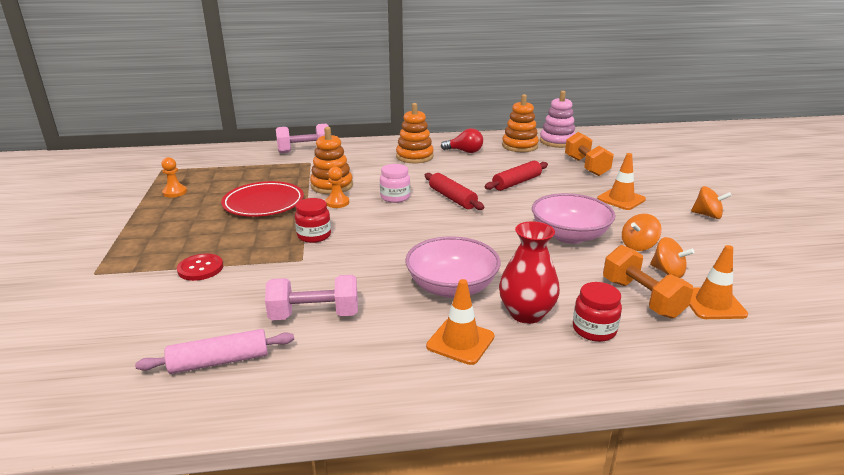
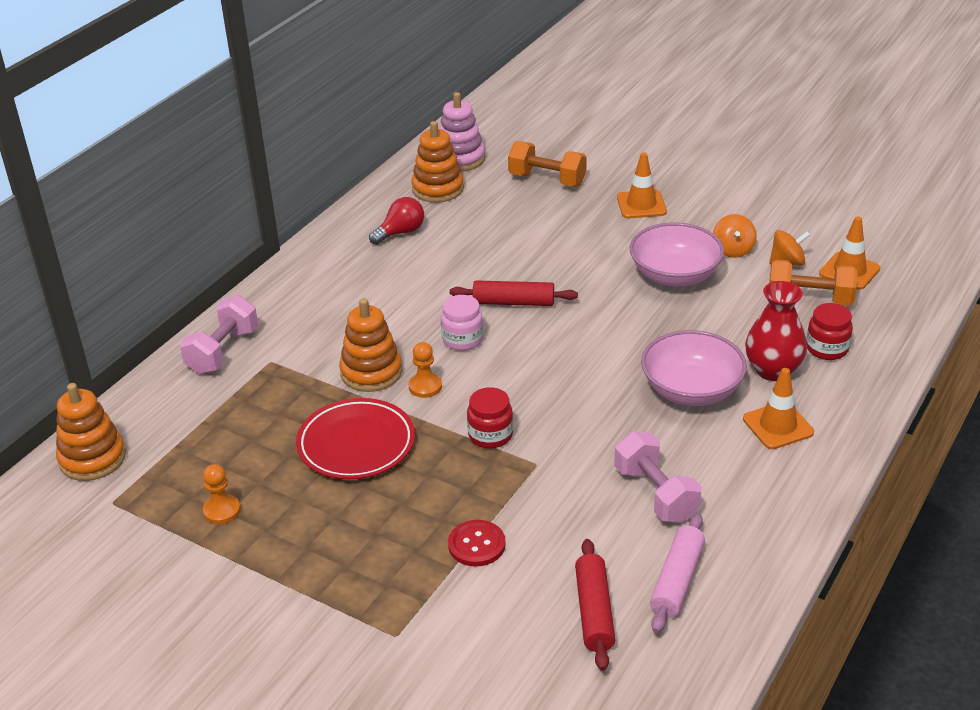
camera: 50 degrees left, 10 degrees up
pink dumbbell [265,275,358,320] -> pink dumbbell turned 60 degrees counterclockwise [614,431,702,522]
orange stacking toy [396,103,434,163] -> orange stacking toy moved to [56,383,126,481]
red rolling pin [484,161,548,191] -> red rolling pin moved to [575,539,615,671]
orange spinning top [691,186,732,219] -> none

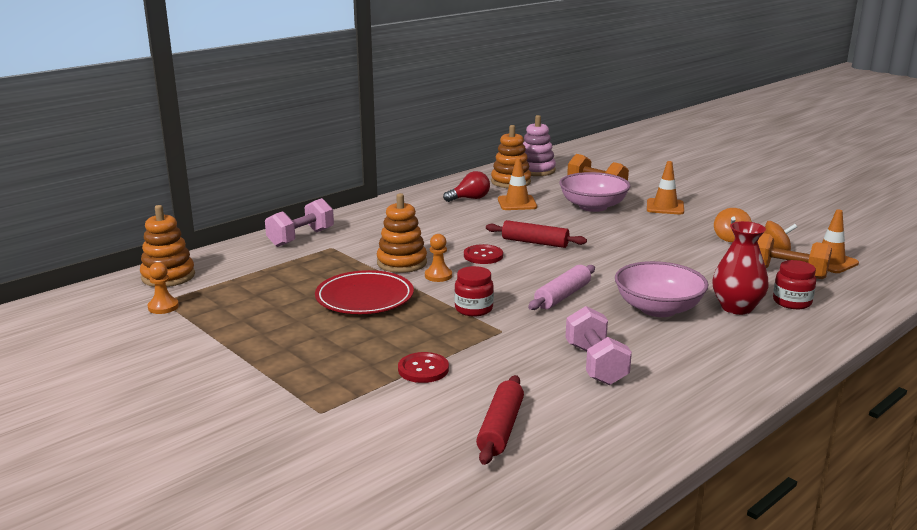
camera: 15 degrees right, 15 degrees down
orange pawn [203,464,240,524] -> orange pawn moved to [148,262,179,314]
pink jar [441,295,483,351] -> red button [464,244,503,264]
pink bowl [630,222,724,286] -> pink bowl moved to [559,172,631,212]
pink rolling pin [650,513,705,633] -> pink rolling pin moved to [528,265,595,310]
orange traffic cone [743,368,814,449] -> orange traffic cone moved to [498,158,537,210]

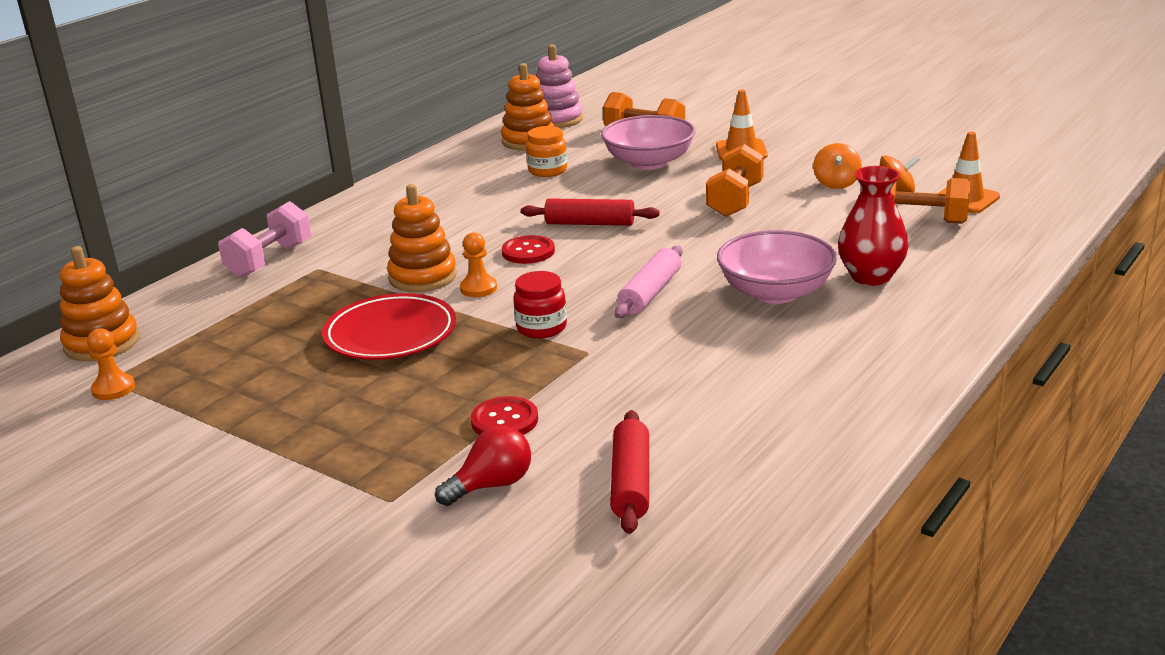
camera: 10 degrees left, 5 degrees up
red light bulb [443,171,490,202] -> red light bulb moved to [435,426,531,506]
orange traffic cone [498,158,537,210] -> orange jar [526,126,567,177]
pink dumbbell [565,306,632,385] -> none
red jar [773,260,816,309] -> none
none -> orange dumbbell [706,144,764,217]

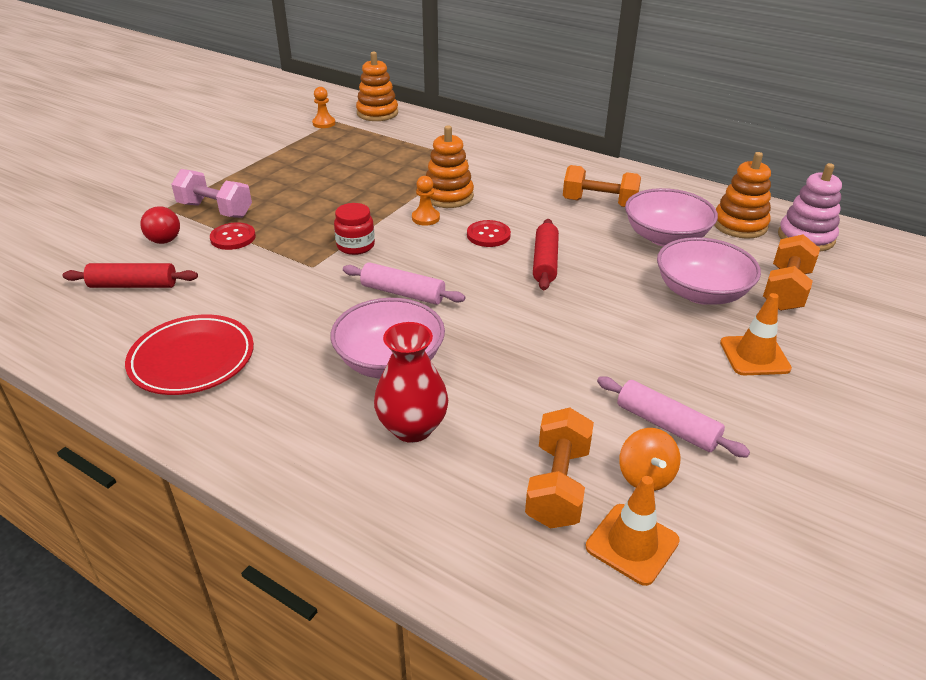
camera: 85 degrees right, 10 degrees up
pink dumbbell [218,201,311,278] -> pink dumbbell moved to [171,169,252,218]
red plate [322,293,456,360] -> red plate moved to [125,315,254,395]
orange jar [526,126,567,177] -> pink bowl [625,188,718,247]
orange dumbbell [706,144,764,217] -> orange dumbbell moved to [563,165,641,207]
orange spinning top [813,143,862,189] -> pink rolling pin [597,376,750,458]

